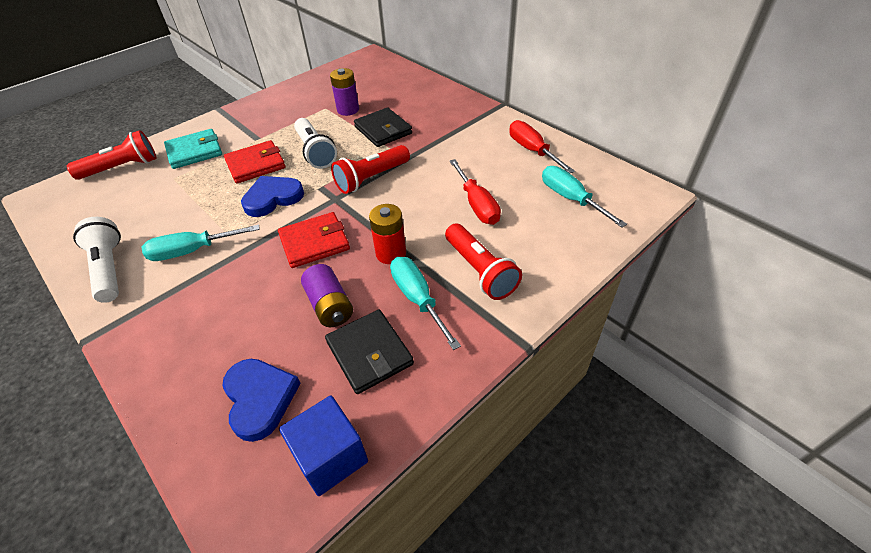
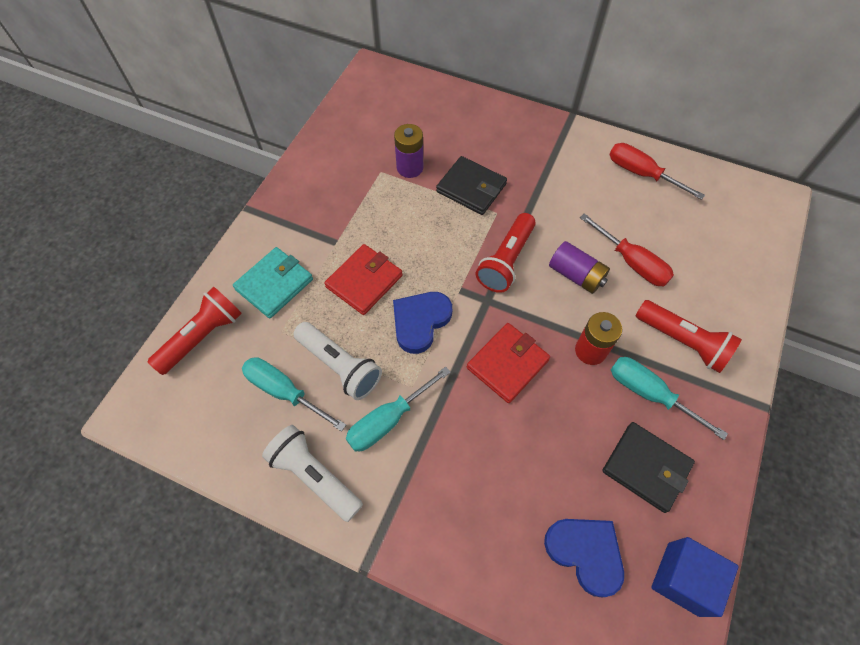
camera: 25 degrees left, 15 degrees up
white flashlight [294,118,337,169] -> white flashlight moved to [293,322,382,400]
purple battery [301,264,353,327] -> purple battery moved to [549,241,610,294]
turquoise screwdriver [542,166,627,228] -> turquoise screwdriver moved to [242,357,346,432]

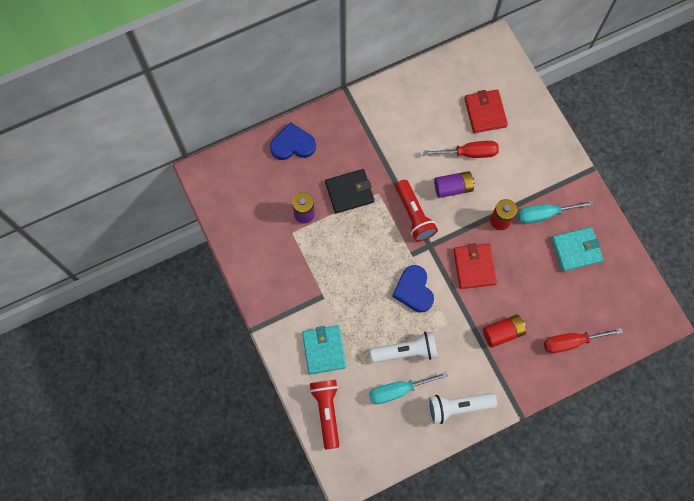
camera: 50 degrees left, 10 degrees up
red wallet [324,244,403,315] -> red wallet moved to [464,90,508,133]
turquoise screwdriver [346,367,451,452] -> none
blue heart [544,519,624,598] -> blue heart moved to [270,122,316,160]
black wallet [602,422,695,513] -> turquoise wallet [551,227,603,272]
red screwdriver [609,143,705,200] -> red screwdriver moved to [544,328,623,353]
red flashlight [636,300,742,373] -> none
blue cube [651,537,738,617] -> none
none -> red battery [483,315,526,348]

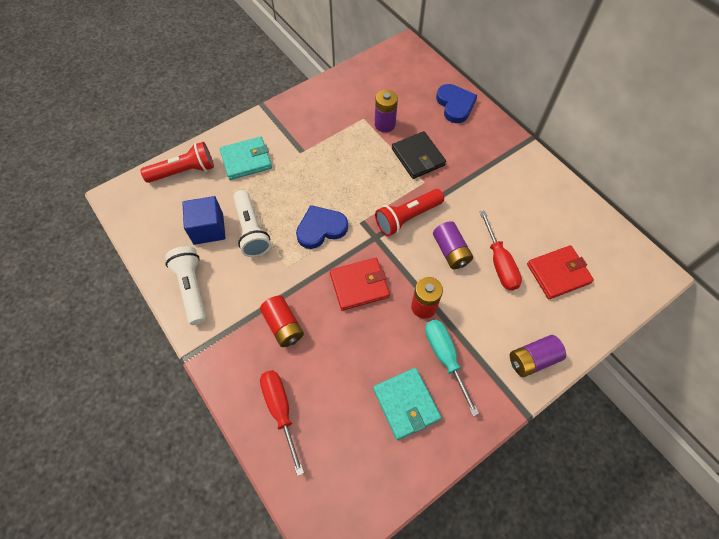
camera: 80 degrees right, 10 degrees down
turquoise screwdriver [369,372,448,404] -> blue cube [182,196,225,245]
none -> purple battery [510,335,566,377]

